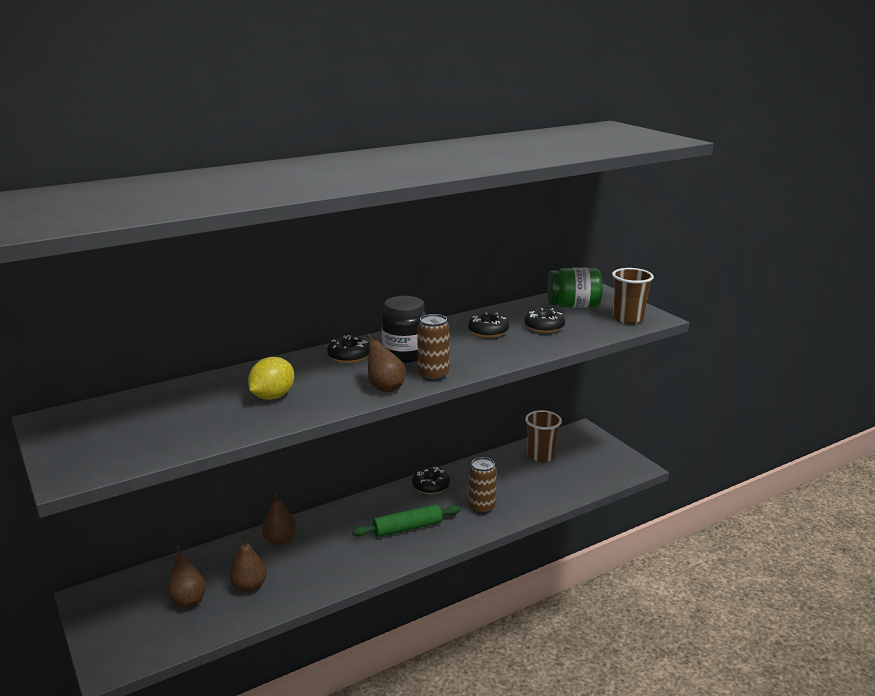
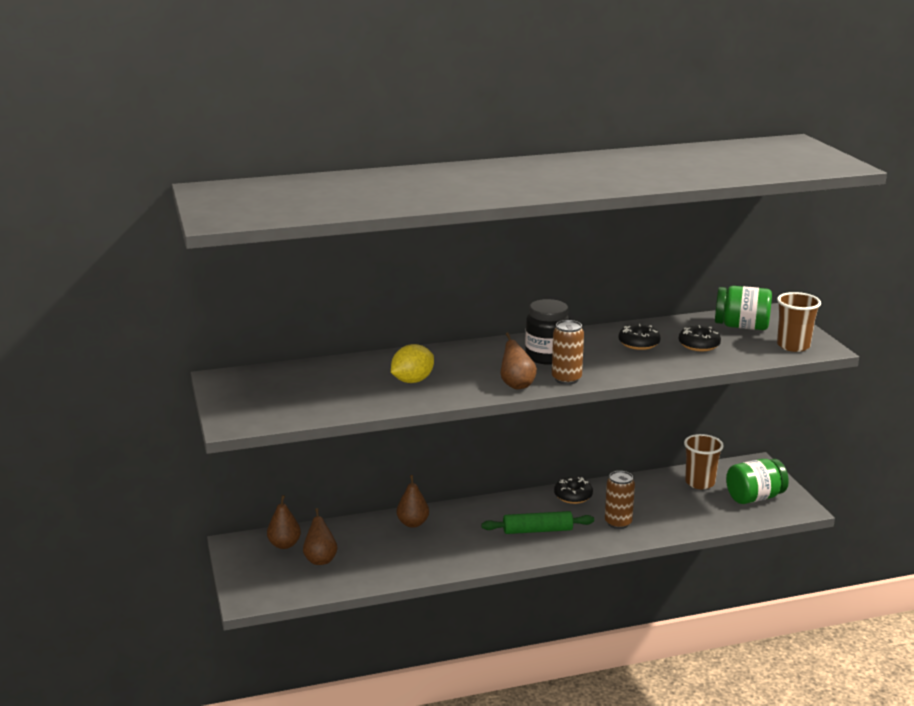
camera: 15 degrees right, 0 degrees up
brown pear [230,535,267,592] -> brown pear moved to [267,495,301,549]
black donut [327,335,369,363] -> none
none -> green jar [726,459,789,504]

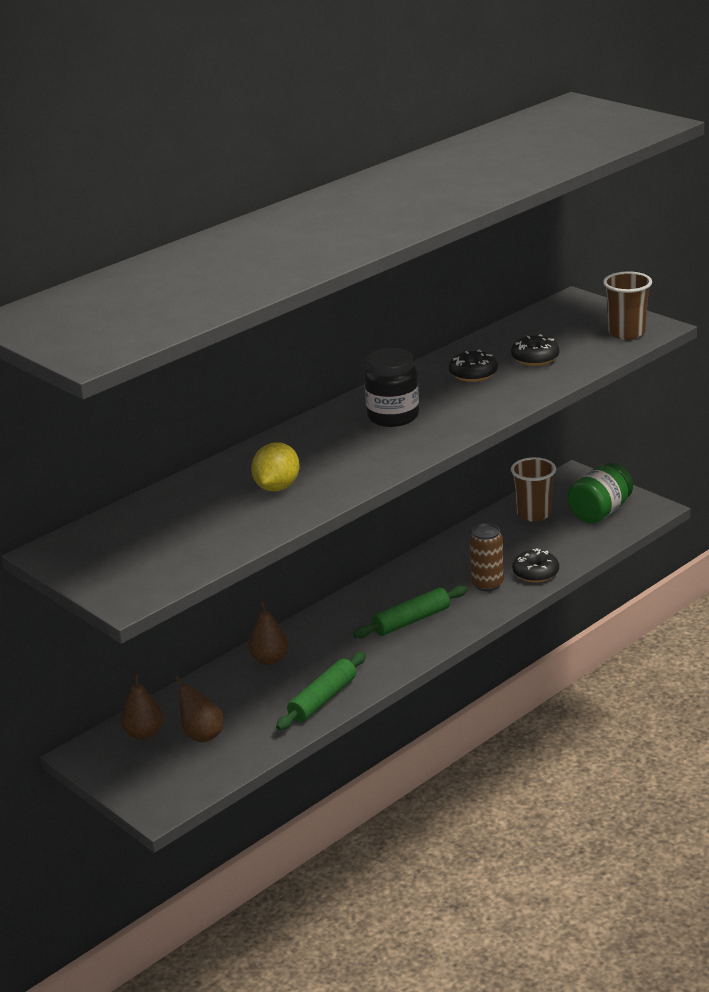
camera: 25 degrees left, 5 degrees up
brown pear [501,332,537,389] -> none
brown can [552,320,584,385] -> none
black donut [554,477,593,504] -> black donut moved to [512,548,559,582]
green jar [715,286,772,330] -> none
none -> green rolling pin [276,652,366,730]

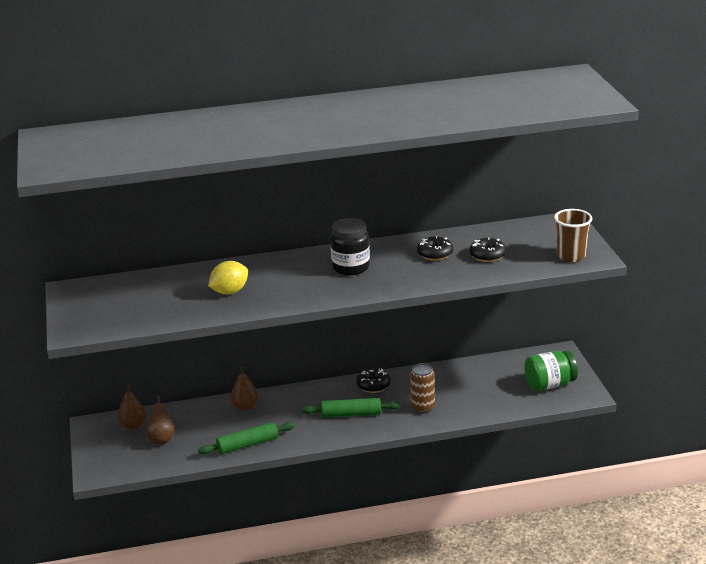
camera: 30 degrees right, 0 degrees up
brown cup [511,457,556,522] -> none
black donut [512,548,559,582] -> black donut moved to [357,368,391,393]

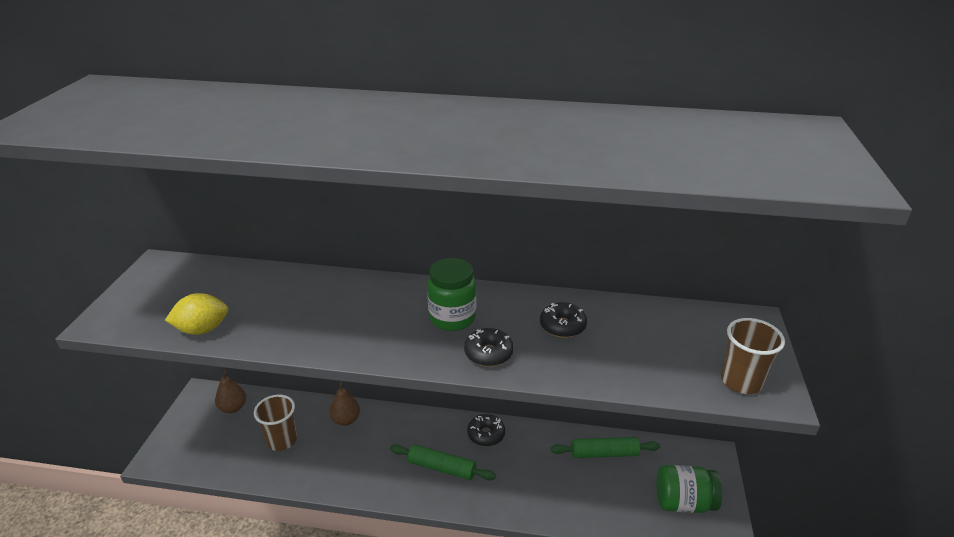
camera: 20 degrees right, 5 degrees up
brown pear [145,396,175,444] -> none
green rolling pin [198,422,295,454] -> green rolling pin moved to [551,437,660,458]
yellow lemon [208,261,248,294] -> yellow lemon moved to [165,293,228,335]
black jar [331,218,370,275] -> green jar [427,258,477,331]
brown can [410,363,435,413] -> none
black donut [469,238,506,262] -> black donut moved to [464,328,514,366]
none -> brown cup [254,395,297,451]

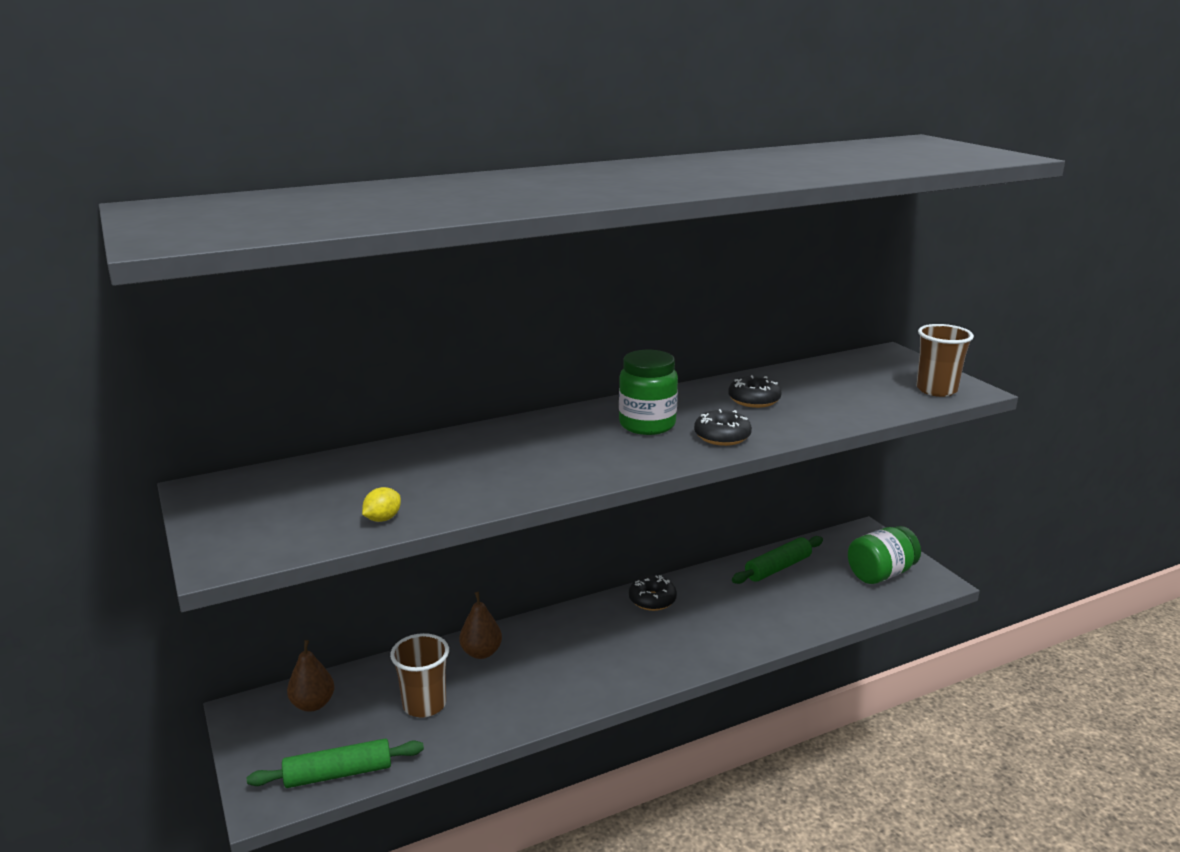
camera: 35 degrees left, 10 degrees down
yellow lemon [165,293,228,335] -> yellow lemon [362,487,401,522], size x0.58
green rolling pin [390,444,496,480] -> green rolling pin moved to [247,739,424,788]

